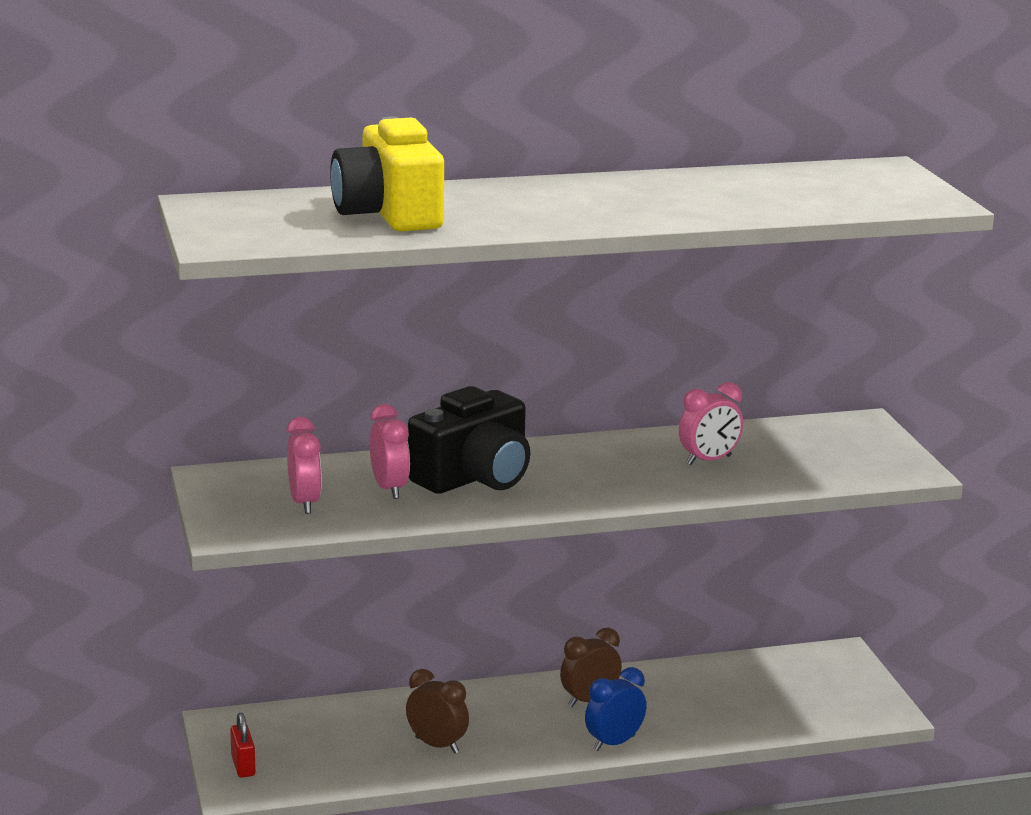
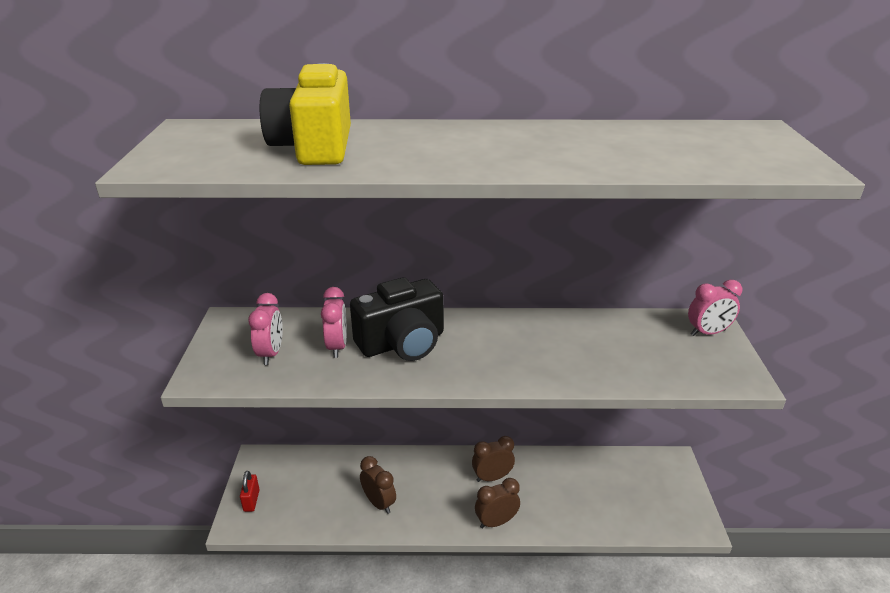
camera: 15 degrees right, 10 degrees up
blue clock [585,667,647,751] -> brown clock [475,478,520,528]
pink clock [679,382,743,465] -> pink clock moved to [688,280,742,336]

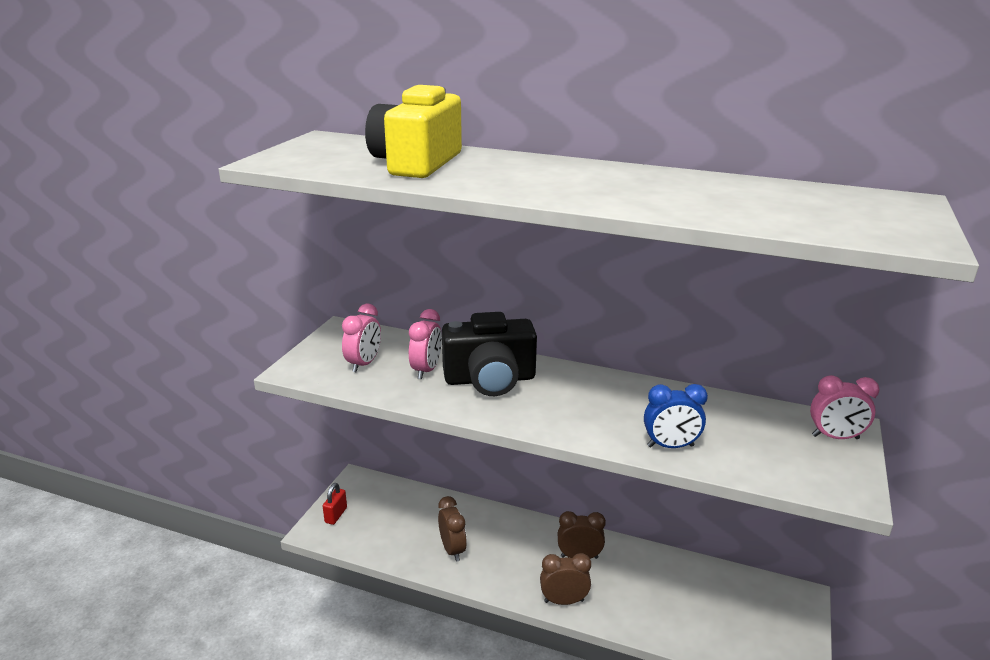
camera: 20 degrees right, 5 degrees down
none -> blue clock [644,384,708,448]

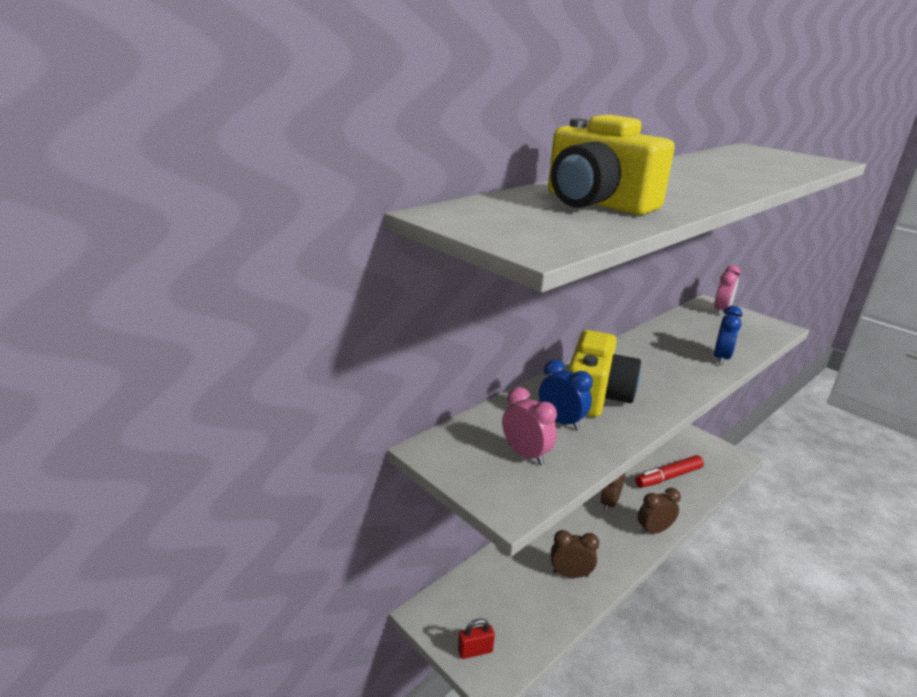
camera: 65 degrees left, 0 degrees up
red padlock [323,483,347,525] -> red padlock turned 60 degrees counterclockwise [458,619,495,659]
pink clock [409,309,442,379] -> blue clock [539,360,593,430]
black camera [442,312,537,396] -> yellow camera [568,330,641,417]
brown clock [540,553,591,605] -> brown clock turned 45 degrees clockwise [638,488,681,535]
none -> red marker [635,455,704,488]

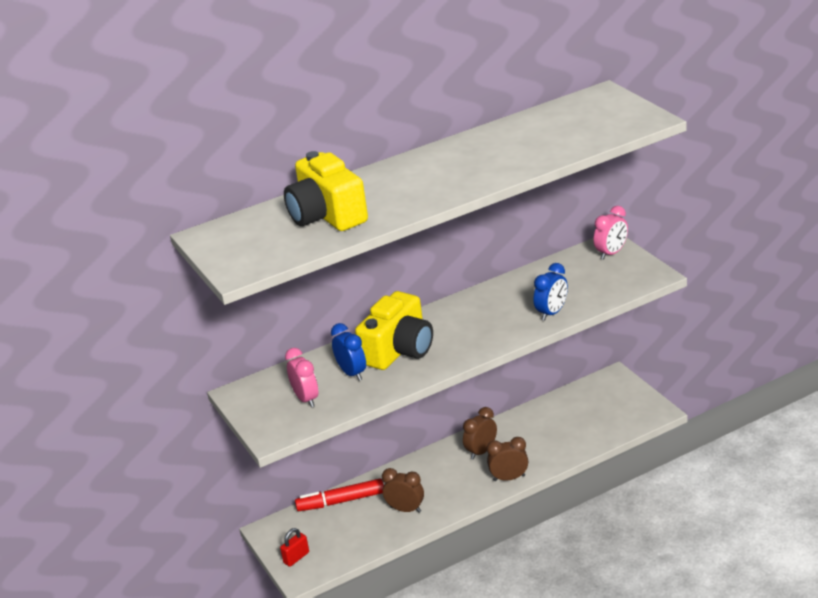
camera: 20 degrees right, 5 degrees up
red padlock [458,619,495,659] -> red padlock turned 45 degrees counterclockwise [280,528,309,567]
red marker [635,455,704,488] -> red marker moved to [295,479,384,511]

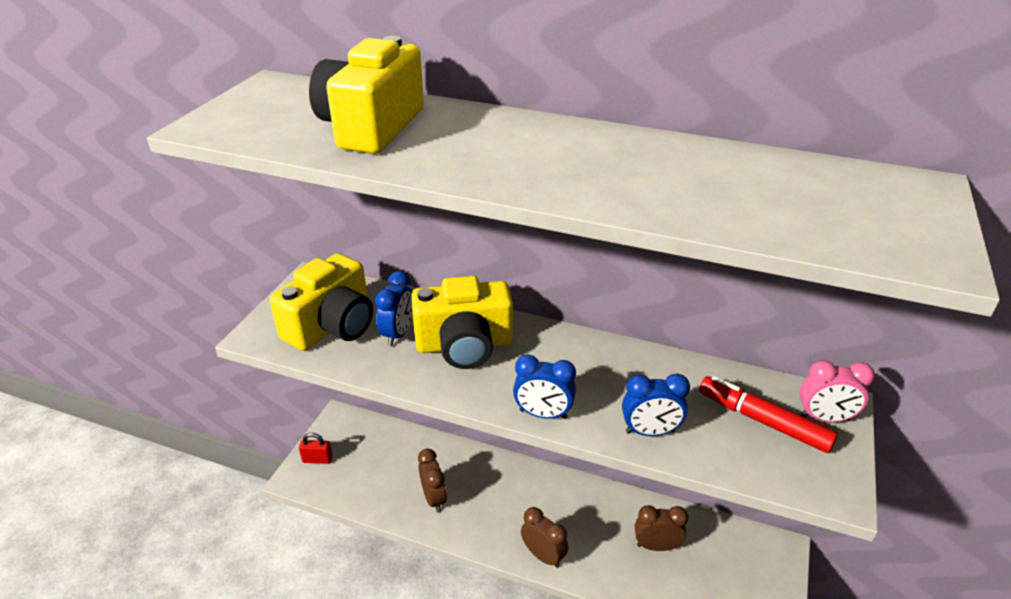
camera: 45 degrees right, 5 degrees up
pink clock [285,348,318,407] -> yellow camera [270,253,373,351]
red marker [295,479,384,511] -> red marker moved to [699,376,838,453]
brown clock [463,407,497,460] -> brown clock moved to [635,505,688,551]
none -> blue clock [513,354,576,419]

